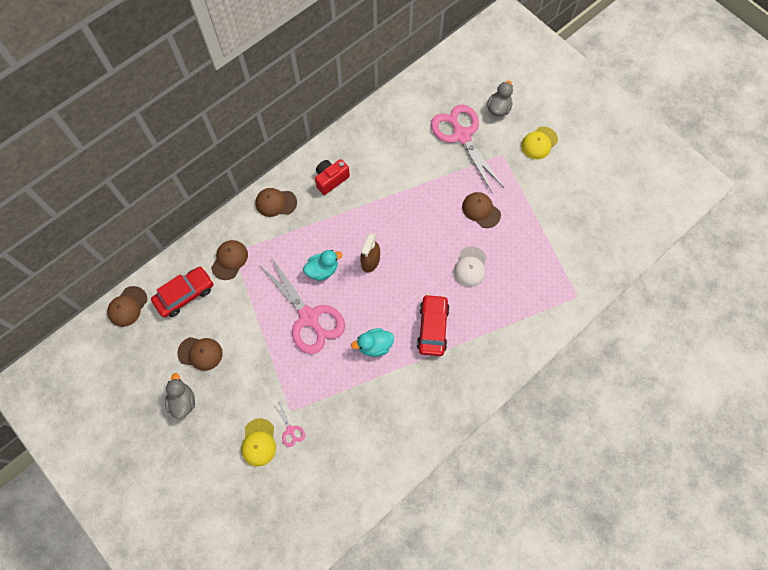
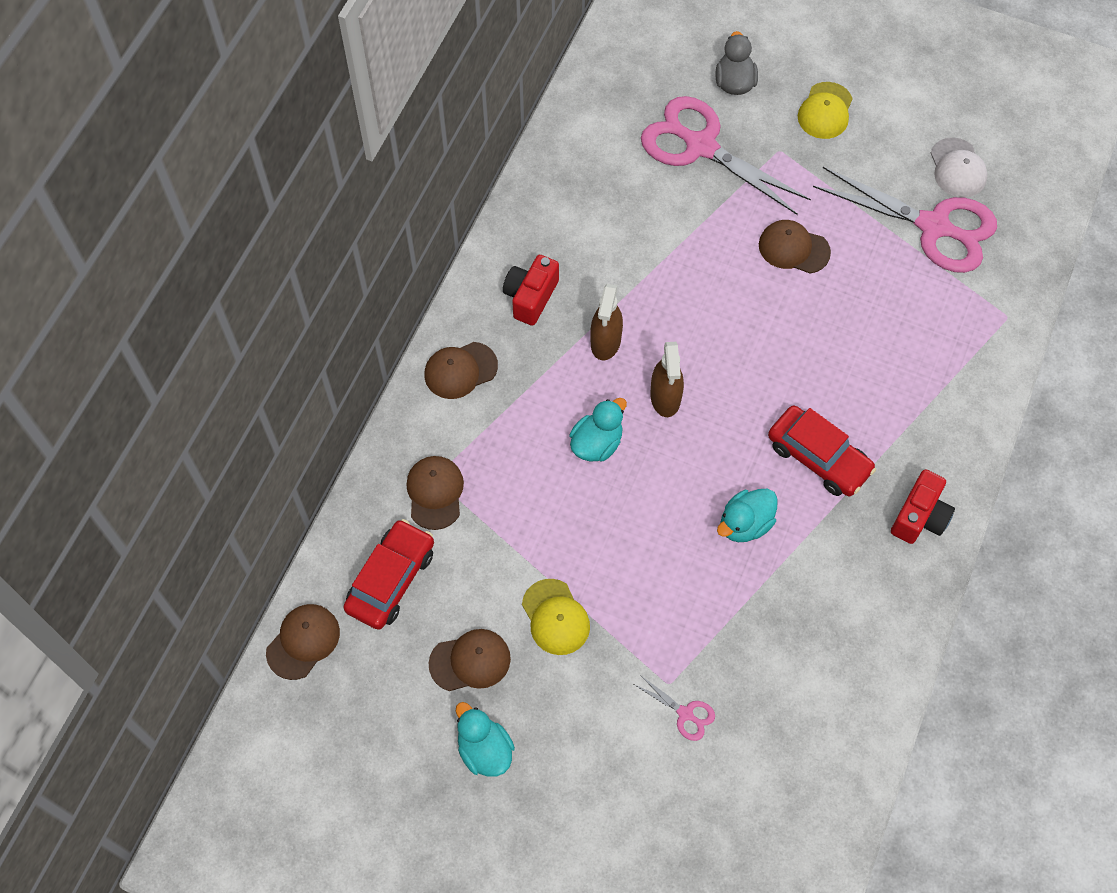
camera: 25 degrees left, 5 degrees down
brown cap [107,286,147,327] -> brown cap turned 150 degrees counterclockwise [266,604,340,680]
grey duck [165,373,195,419] -> turquoise duck [456,702,515,777]
yellow cap [241,418,276,467] -> yellow cap moved to [522,579,590,655]
pink scissors [259,257,345,354] -> pink scissors moved to [813,167,997,273]
red car [417,294,450,356] -> red car turned 150 degrees clockwise [768,405,876,496]
white cap [454,247,486,287] -> white cap moved to [931,138,987,197]
none -> brown spray bottle [590,284,623,360]
none -> red camera [891,469,955,544]

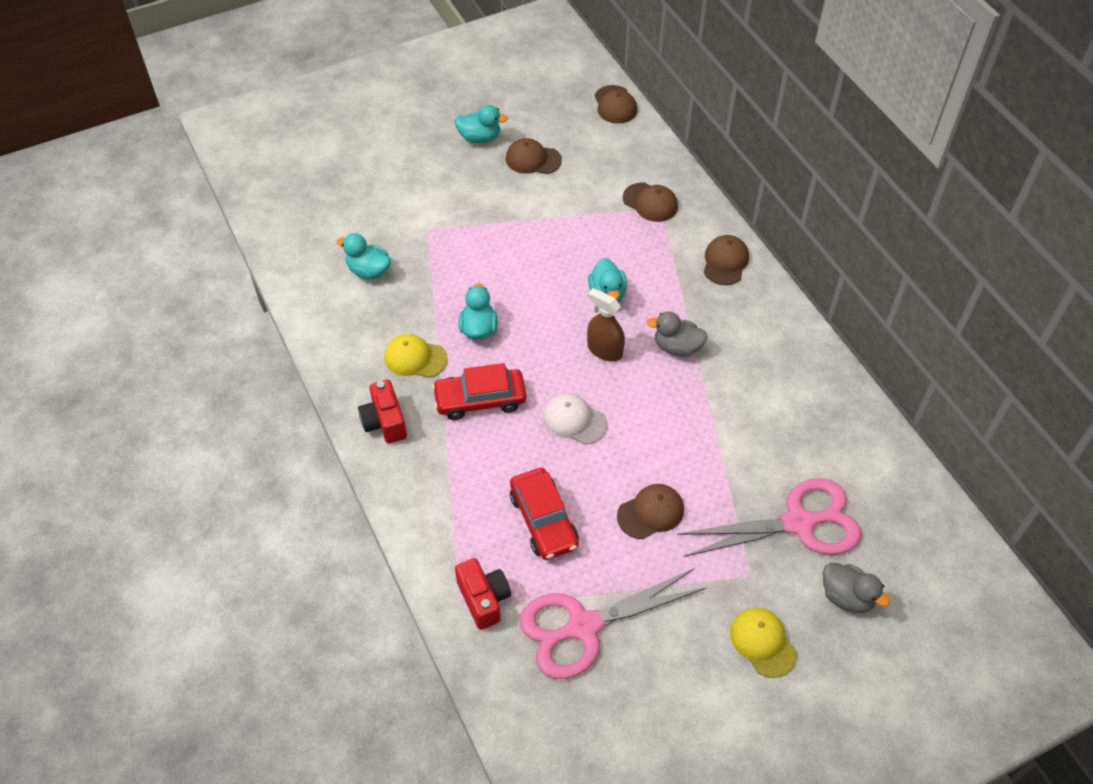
camera: 130 degrees right, 10 degrees down
red car [343,519,434,630] -> red car moved to [510,468,579,560]
brown cap [429,629,511,691] -> brown cap turned 75 degrees clockwise [506,138,562,174]
red camera [503,255,559,326] -> red camera moved to [455,558,511,630]
yellow cap [522,579,590,655] -> yellow cap moved to [384,334,448,378]
brown spray bottle [590,284,623,360] -> grey duck [647,311,708,357]
pink scissors [634,675,715,741] -> none
white cap [931,138,987,197] -> white cap moved to [543,393,608,444]
none -> turquoise duck [337,233,391,279]

